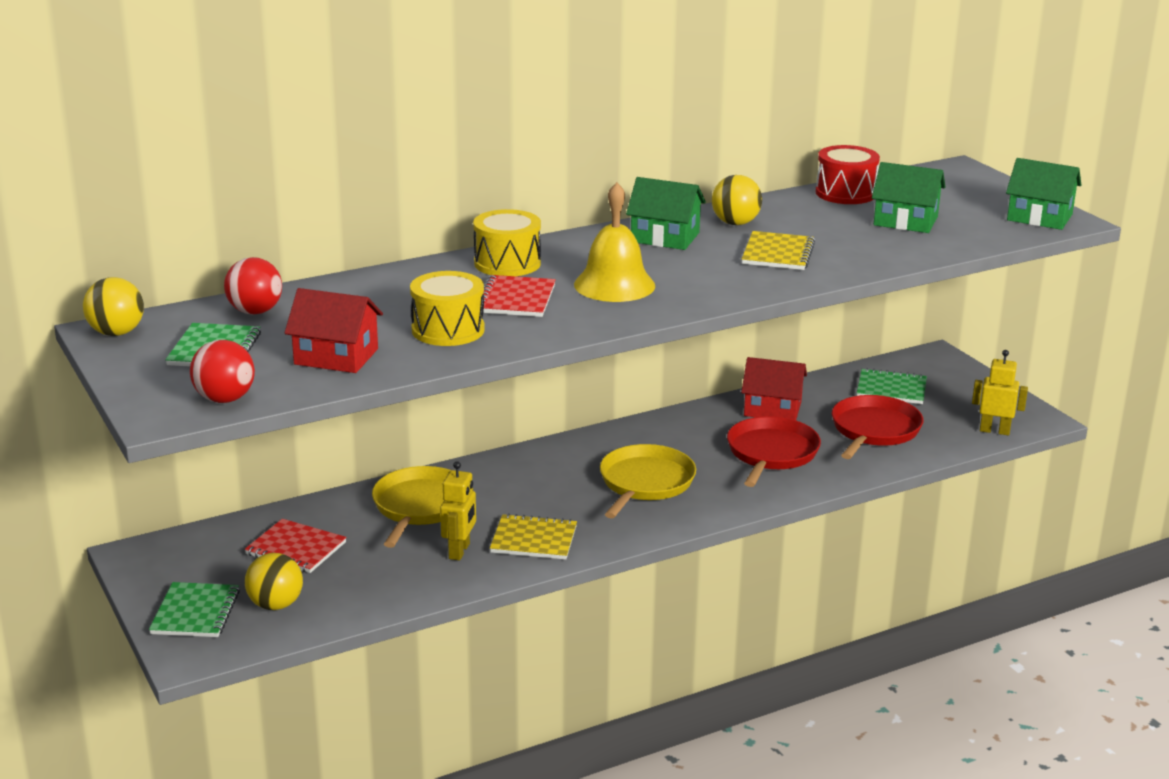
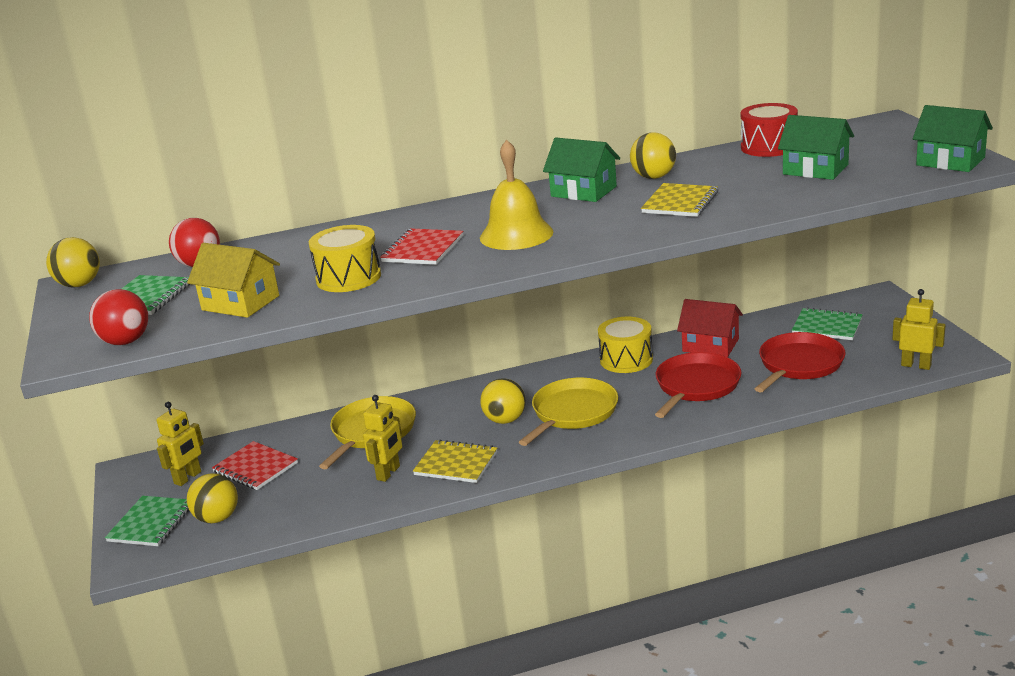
camera: 15 degrees right, 0 degrees up
red house [285,288,383,373] -> yellow house [187,243,280,318]
yellow drum [473,209,541,276] -> yellow drum moved to [598,317,653,373]
none -> yellow robot [156,402,204,486]
none -> yellow ball [480,378,526,424]

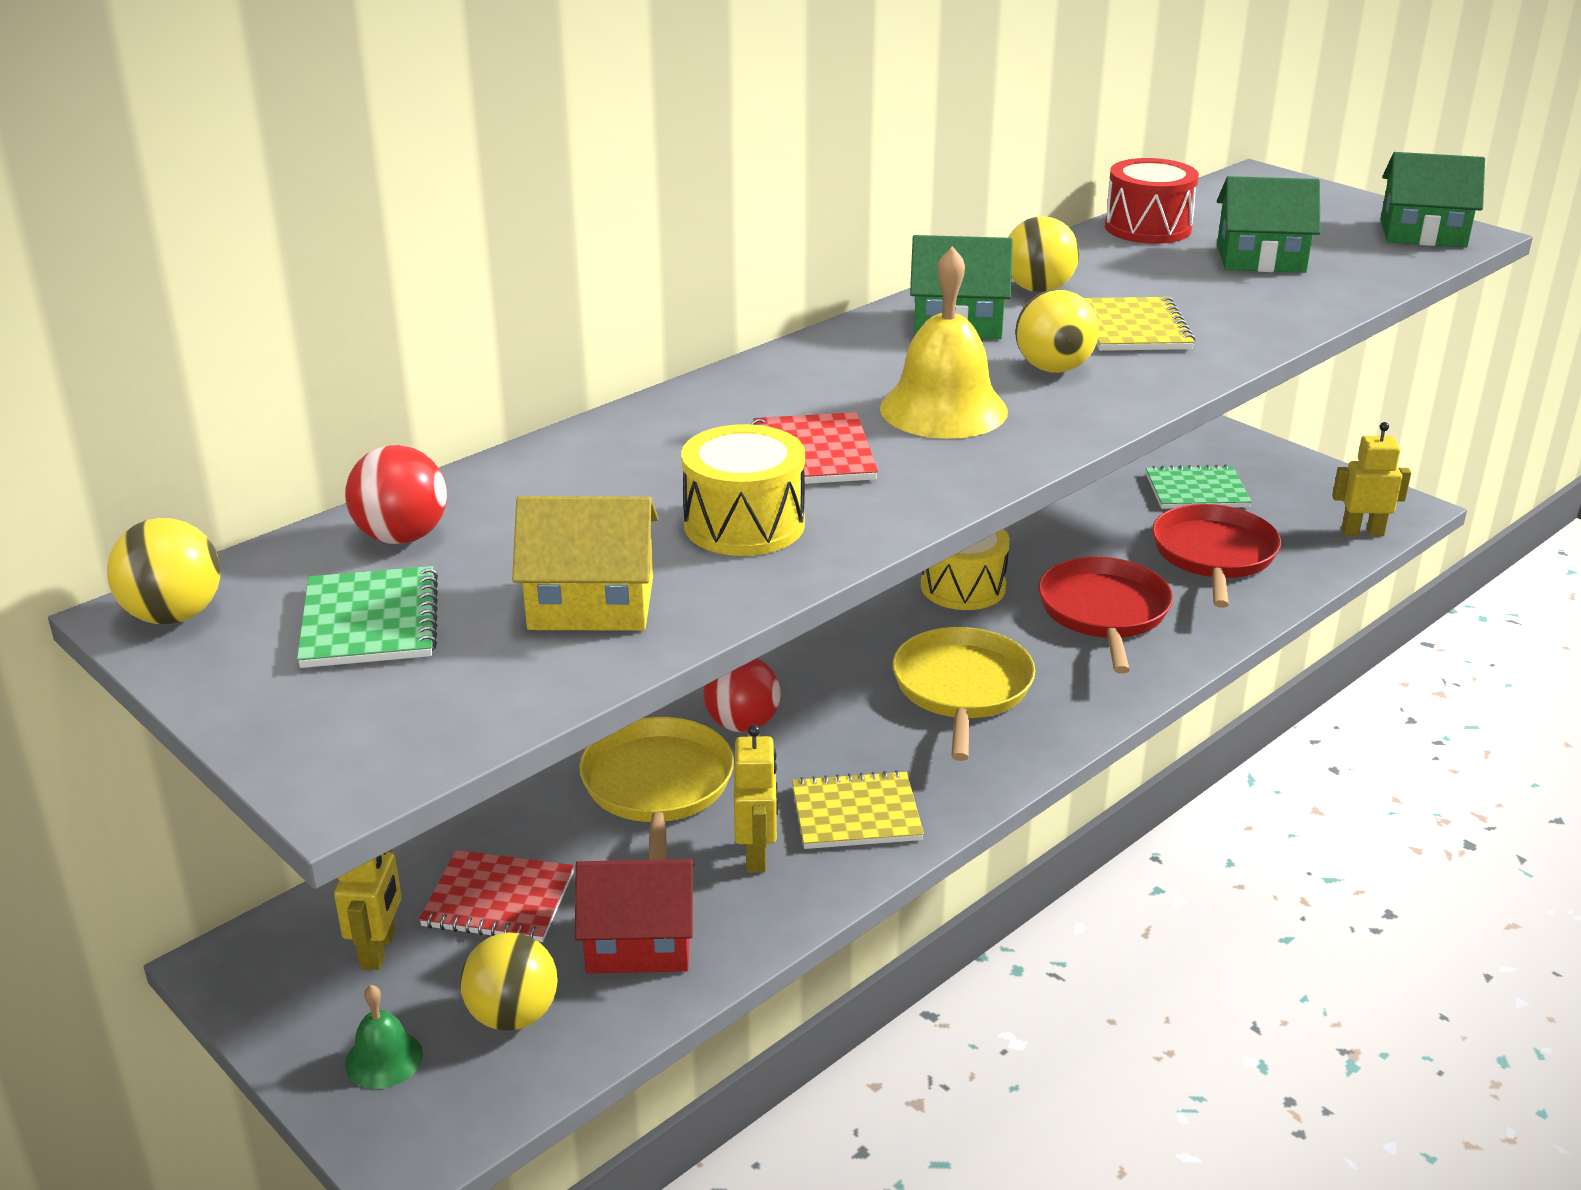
camera: 30 degrees left, 5 degrees up
red ball [89,289,148,345] -> red ball moved to [703,658,781,732]
green notebook [105,496,189,546] -> green bell [345,985,423,1089]
yellow ball [480,378,526,424] -> yellow ball moved to [1015,289,1099,373]
red house [677,299,743,357] -> red house moved to [575,859,695,973]

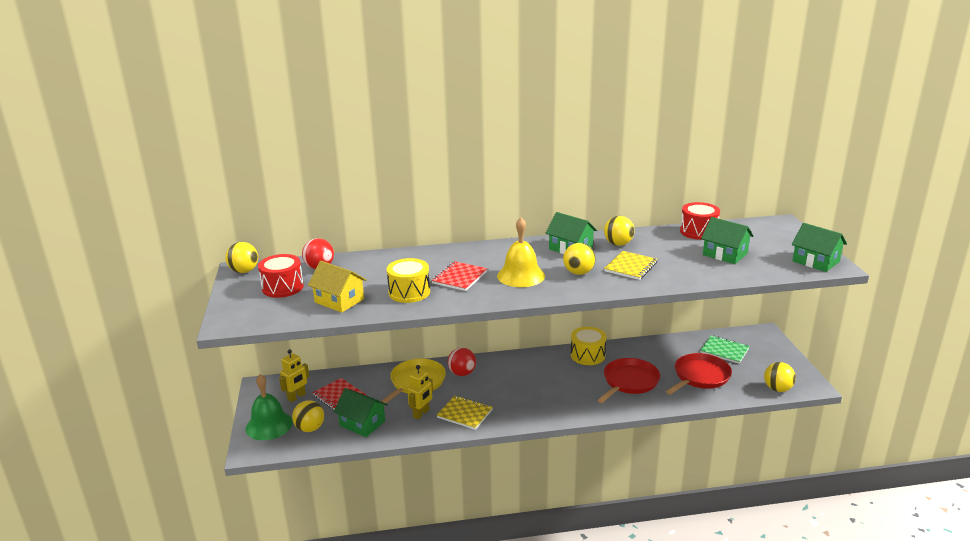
camera: 35 degrees right, 5 degrees down
green notebook [297,566,438,668] -> red drum [258,254,304,298]
green bell [345,985,423,1089] -> green bell [245,374,293,440], size x1.90
red house [575,859,695,973] -> green house [334,388,388,437]
yellow pan [892,627,1035,761] -> none
yellow robot [1332,422,1411,536] -> yellow ball [764,362,796,392]

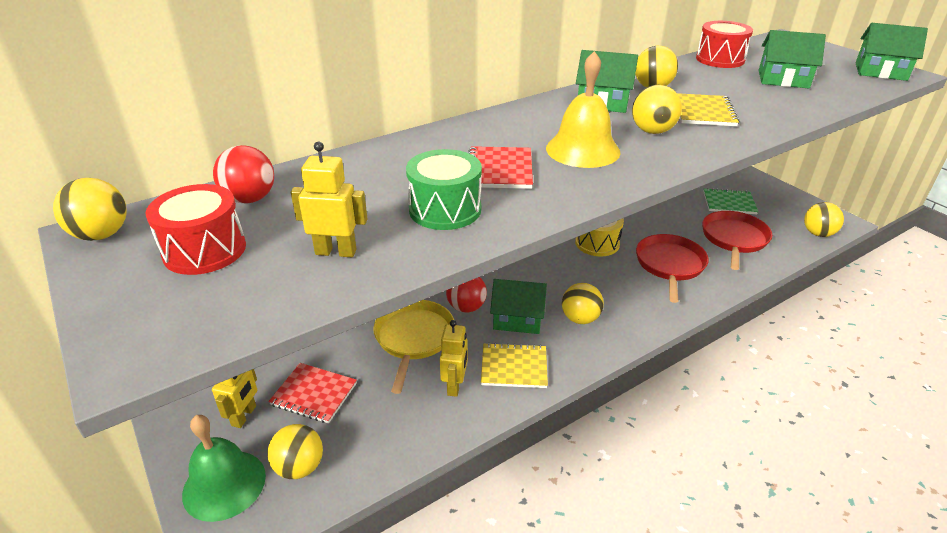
camera: 25 degrees left, 10 degrees up
yellow house [308,261,367,313] -> yellow robot [291,142,368,257]
green house [334,388,388,437] -> green house moved to [490,279,547,334]
yellow drum [386,258,430,303] -> green drum [406,149,482,230]
none -> yellow ball [562,283,604,324]

